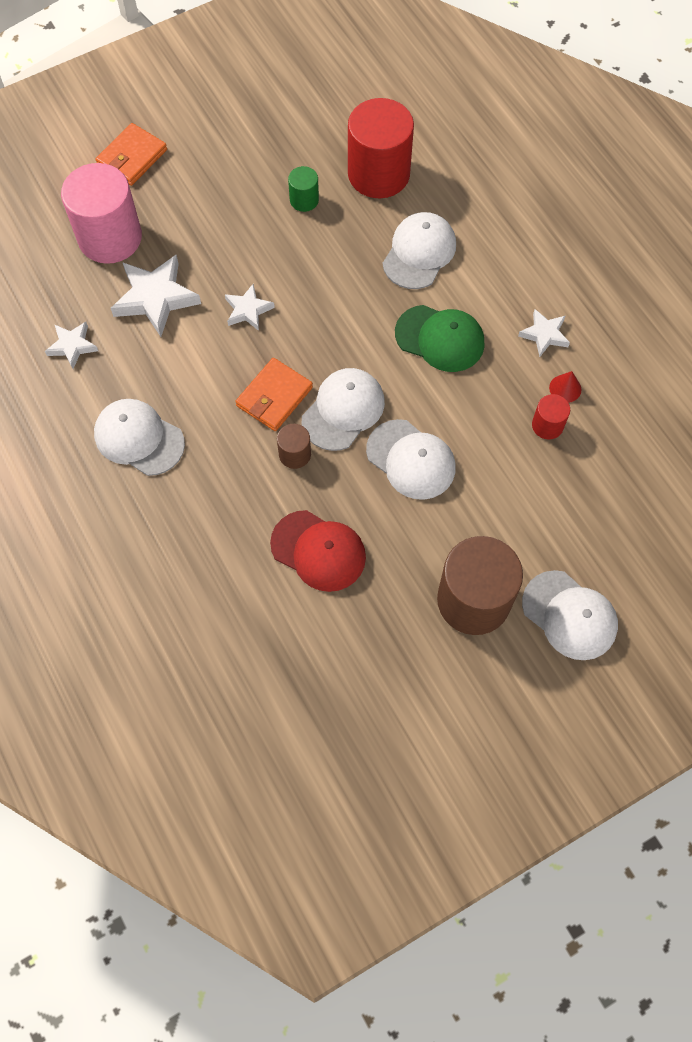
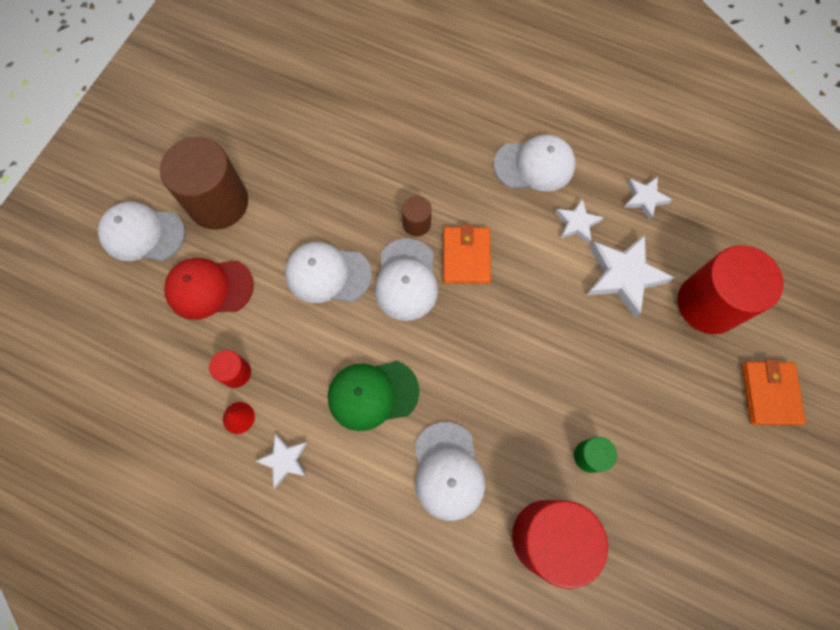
camera: 145 degrees right, 5 degrees up
pink cylinder [61,163,142,264] -> red cylinder [678,246,783,334]
white star [225,284,275,331] -> white star moved to [555,199,604,244]
red cap [270,510,366,592] -> red cap moved to [164,258,254,320]

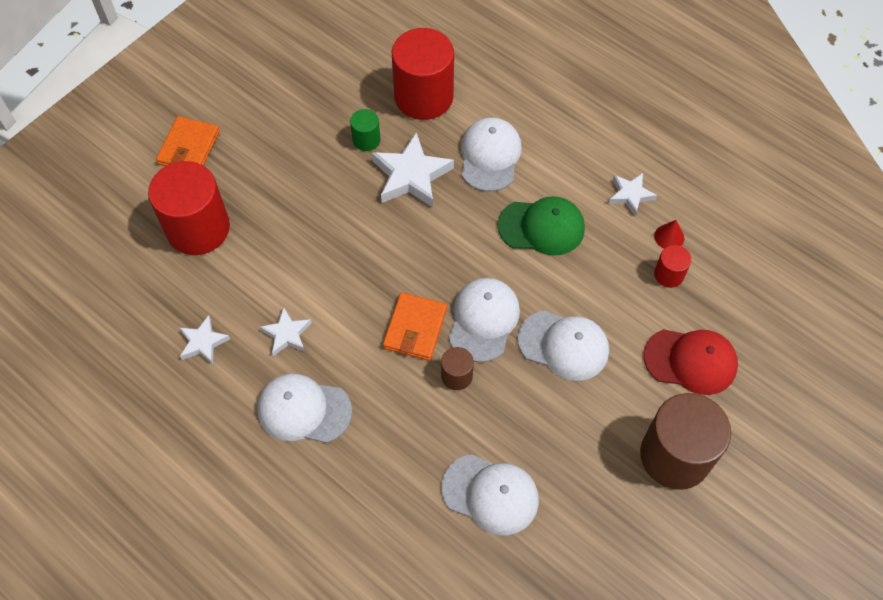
camera: 165 degrees left, 10 degrees down
white cap [98,202,185,261] -> white cap moved to [442,454,539,535]
white star [587,234,674,318] -> white star moved to [372,133,454,207]

